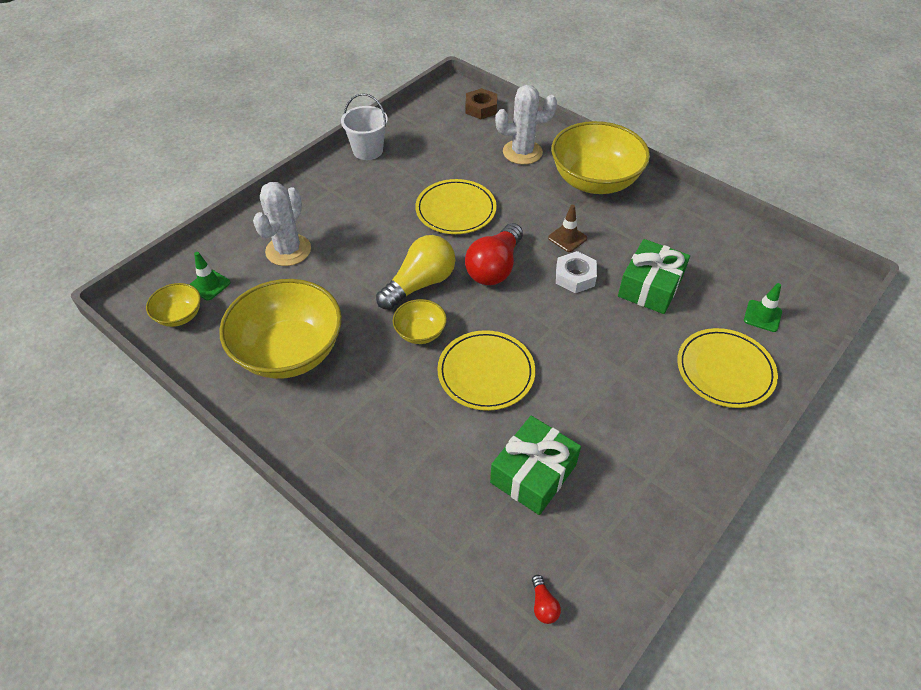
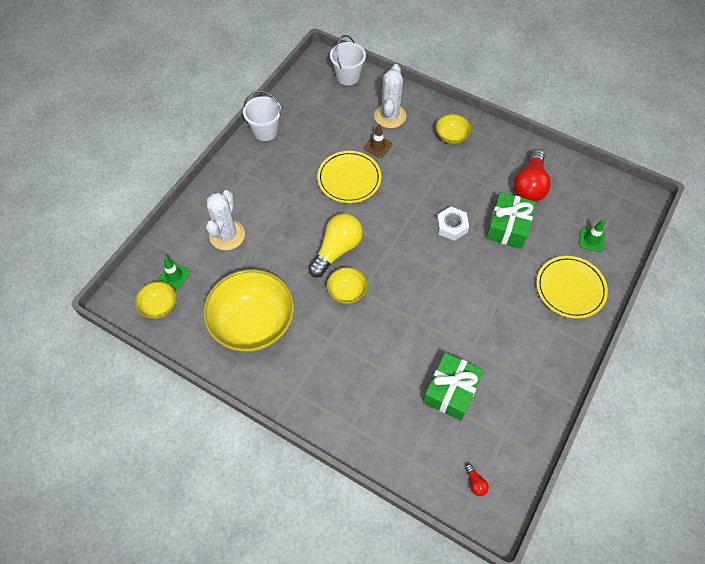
camera: 10 degrees left, 10 degrees up
yellow plate [437,330,535,411] -> none
brown nut [465,88,497,119] -> white bucket [330,35,366,85]
red light bulb [465,223,523,285] -> red light bulb moved to [513,149,551,202]
white cactus [495,85,557,165] -> white cactus turned 60 degrees counterclockwise [374,64,406,128]
brown traffic cone [548,205,587,252] -> brown traffic cone moved to [364,124,392,158]
yellow bowl [552,121,650,194] -> yellow bowl [436,114,471,144], size x0.47

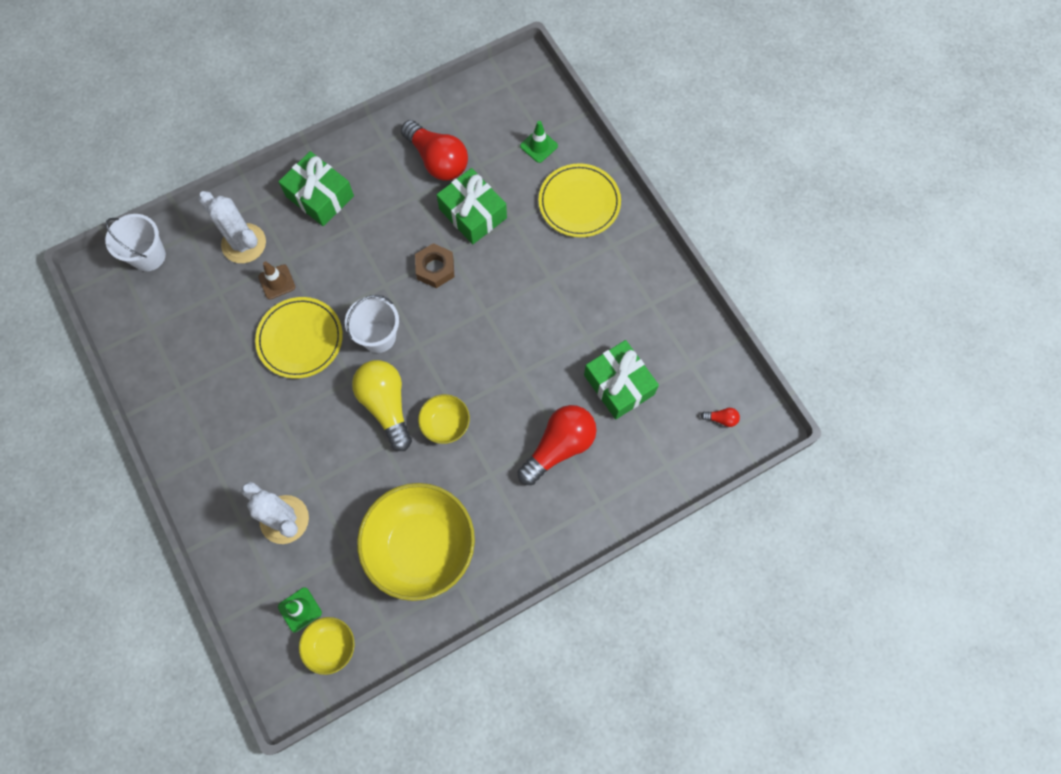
camera: 60 degrees left, 10 degrees up
white bucket [243,91,281,141] -> white bucket moved to [345,295,399,353]
yellow bowl [436,114,471,144] -> green gift [278,151,354,226]
white nut [436,207,469,241] -> brown nut [415,243,454,288]
none -> red light bulb [518,405,597,485]

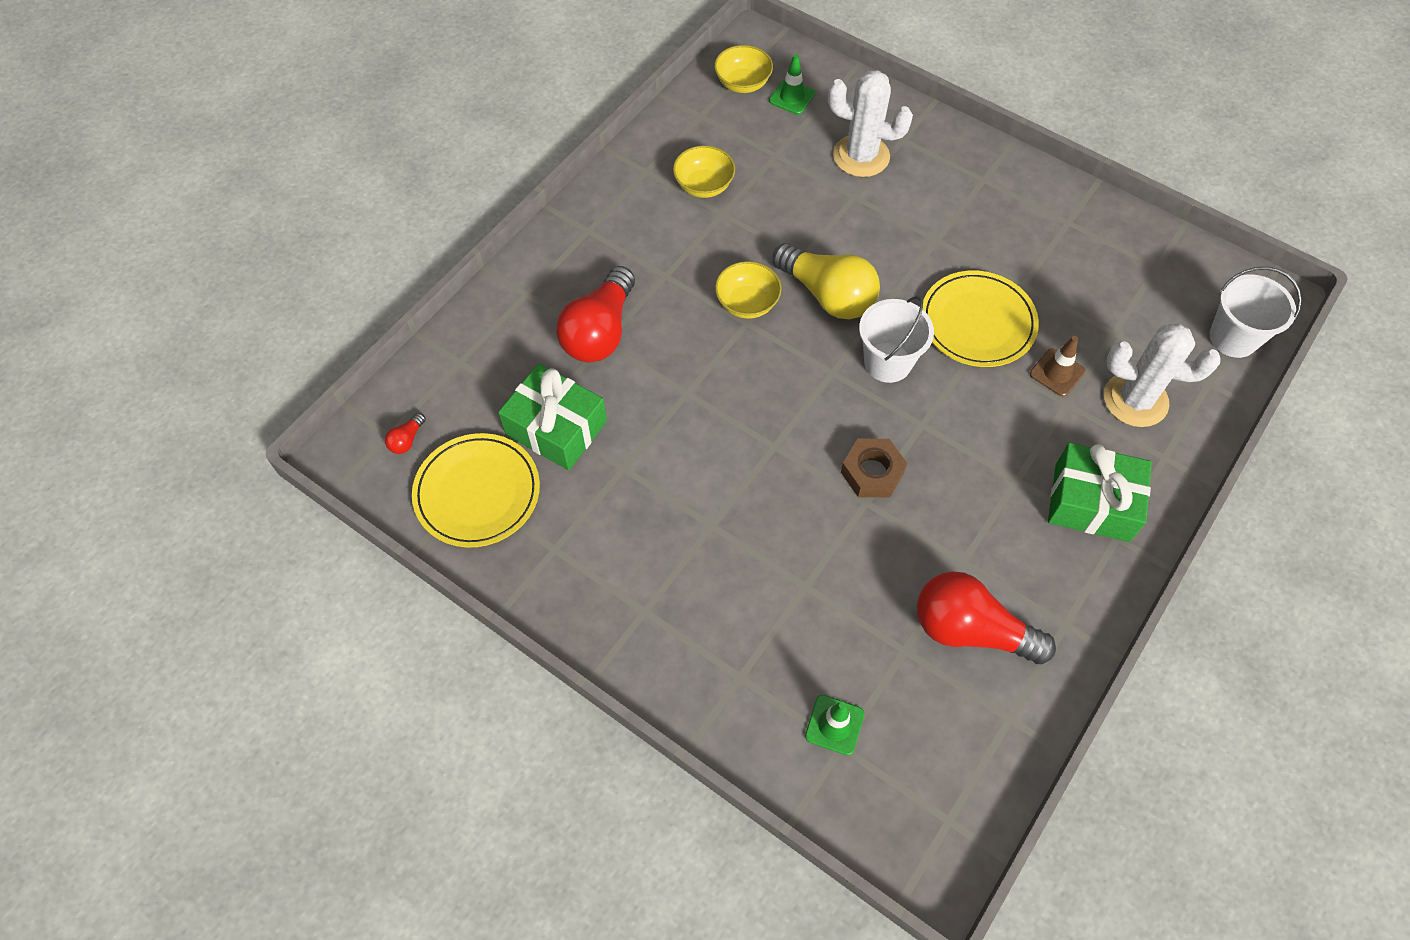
camera: 155 degrees right, 10 degrees down
yellow bowl [357,483,475,601] -> yellow bowl [673,146,735,198], size x0.47
green gift [437,168,507,244] -> none
yellow plate [538,163,621,237] -> yellow plate moved to [412,433,540,547]
red light bulb [701,408,740,427] -> red light bulb turned 45 degrees counterclockwise [385,413,426,454]

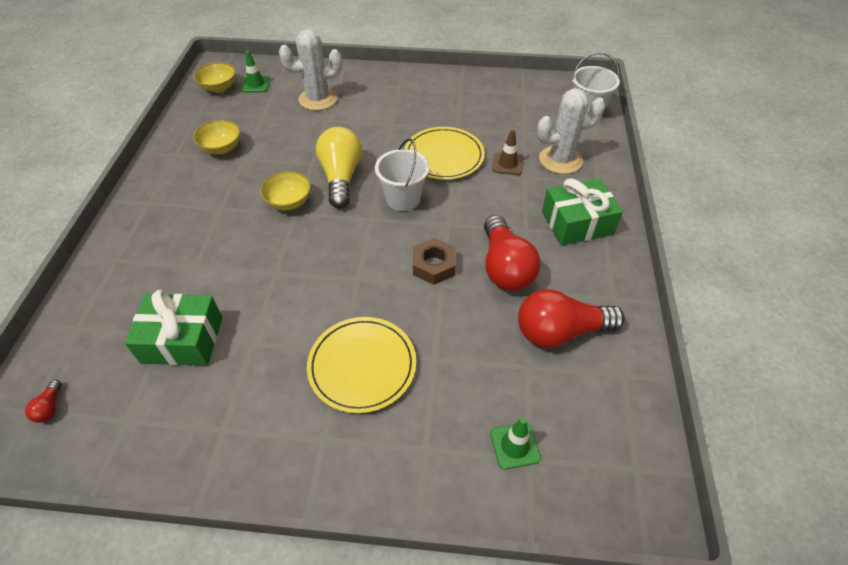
camera: 30 degrees left, 10 degrees down
yellow plate [412,433,540,547] -> yellow plate moved to [307,317,416,413]
red light bulb [556,266,635,362] -> red light bulb moved to [484,215,540,291]
yellow light bulb [773,243,880,319] -> yellow light bulb turned 105 degrees counterclockwise [316,127,362,208]

